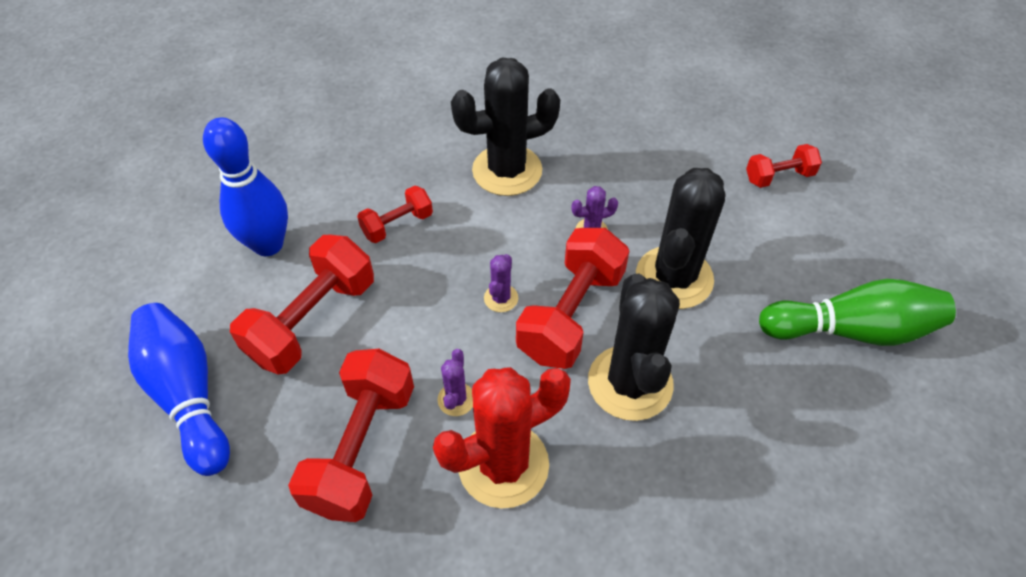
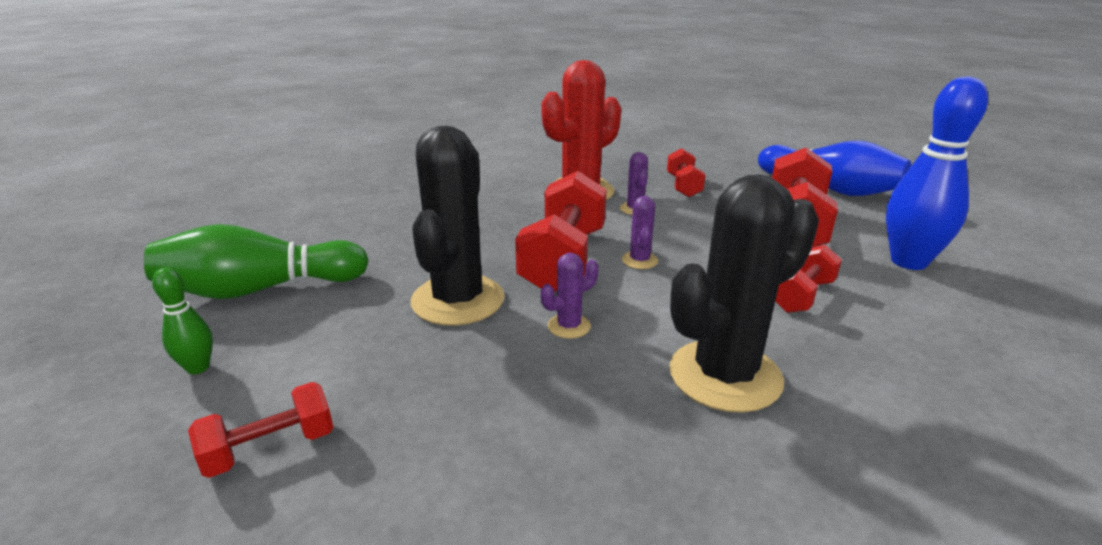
camera: 165 degrees right, 25 degrees down
red dumbbell [288,349,414,522] -> red dumbbell [667,148,705,197], size x0.54
black cactus [588,274,680,421] -> none
none -> green bowling pin [152,267,213,374]

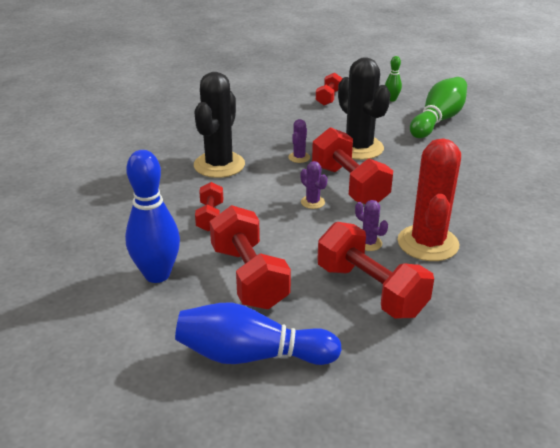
camera: 140 degrees right, 5 degrees up
red dumbbell [667,148,705,197] -> red dumbbell [318,222,434,319], size x1.84

